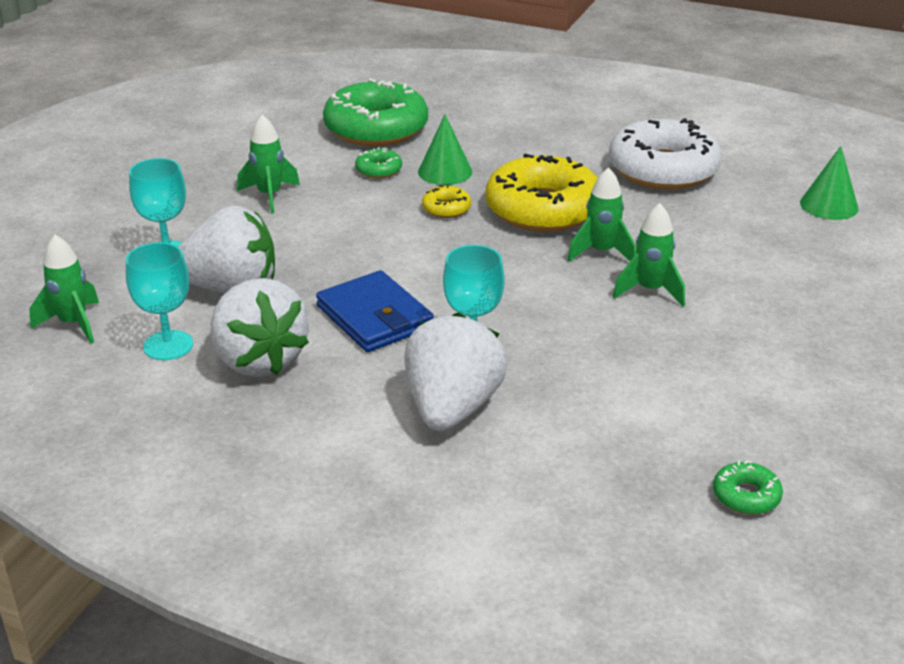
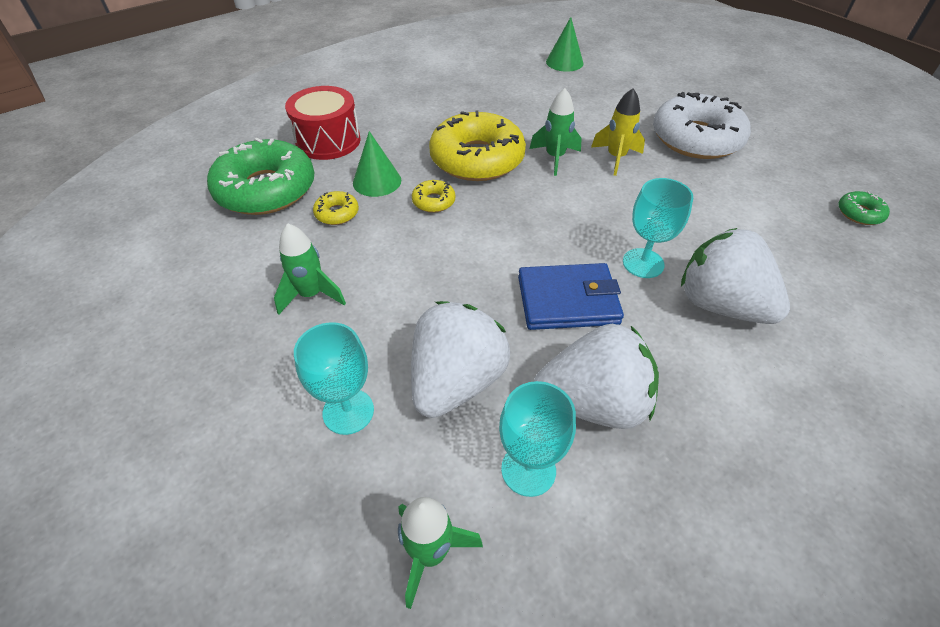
camera: 60 degrees left, 15 degrees up
green donut [355,147,402,179] -> yellow donut [313,191,359,225]
white donut [609,118,722,190] -> white donut moved to [653,92,751,159]
green rocket [613,203,685,307] -> yellow rocket [591,88,645,176]
none -> red drum [285,86,361,160]

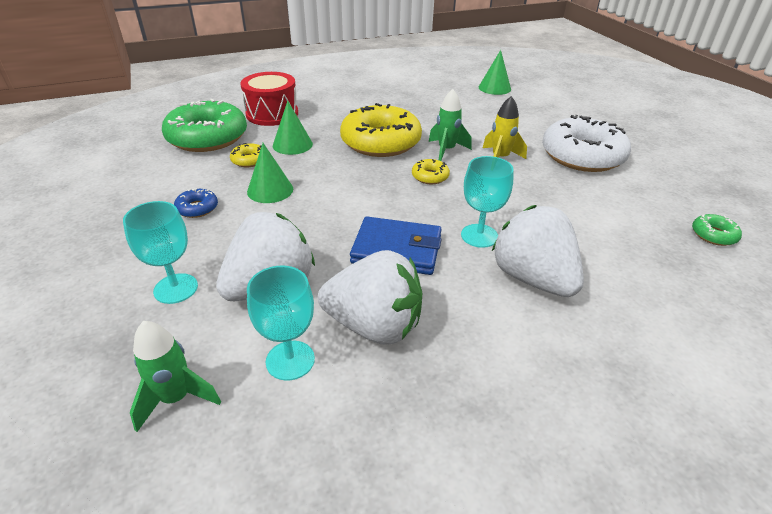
camera: 15 degrees right, 10 degrees down
green rocket [274,223,346,315] -> blue donut [174,188,218,218]
yellow donut [412,180,455,213] -> yellow donut moved to [412,159,450,184]
none -> green cone [247,143,293,203]

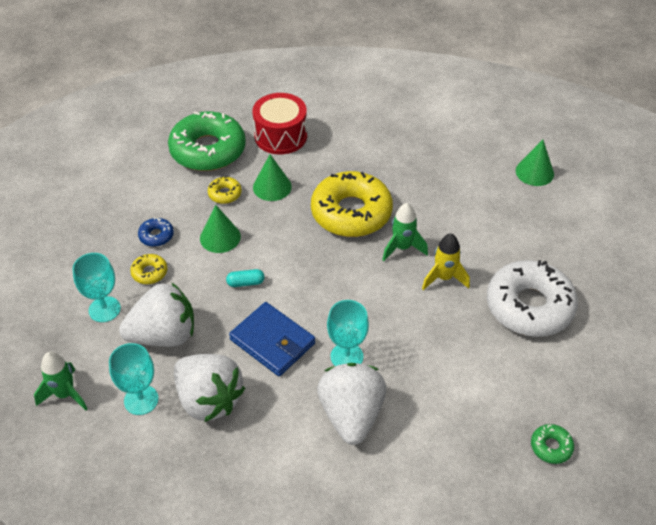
camera: 30 degrees right, 10 degrees up
yellow donut [412,159,450,184] -> yellow donut moved to [130,254,167,284]
none -> turquoise capsule [226,269,265,287]

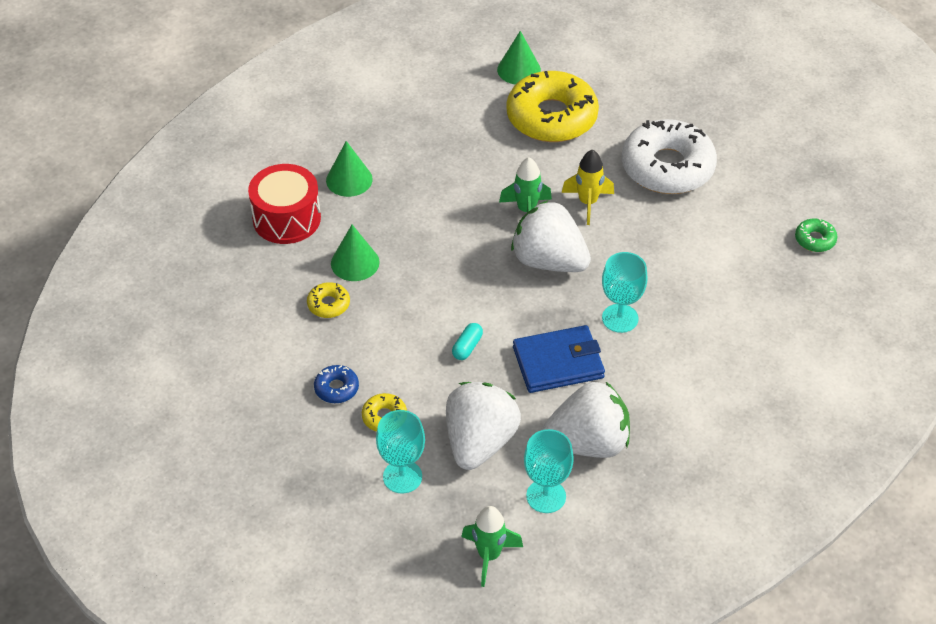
camera: 55 degrees left, 0 degrees up
green donut [168,111,246,171] -> none
green cone [200,205,241,253] -> green cone moved to [326,141,373,197]
yellow donut [311,171,393,237] -> yellow donut moved to [506,71,599,142]
white strawberry [317,363,386,445] -> white strawberry moved to [511,200,591,272]

